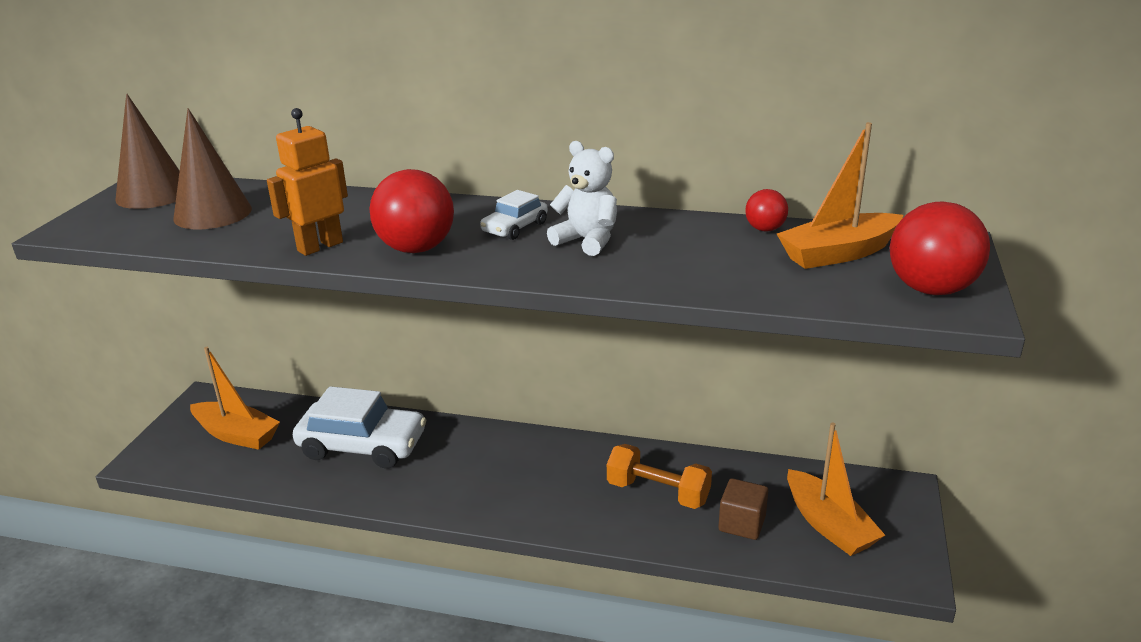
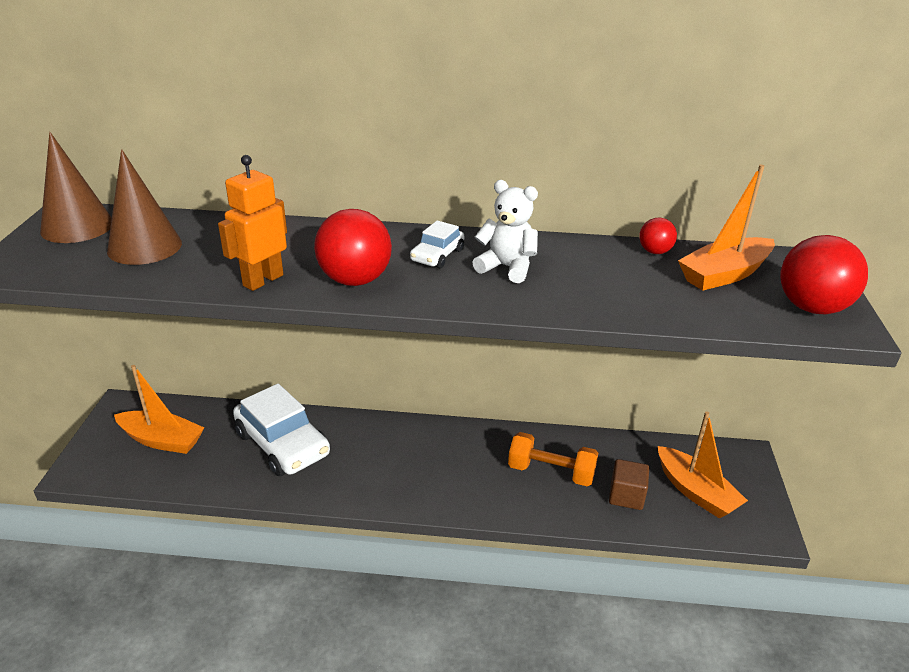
camera: 10 degrees left, 5 degrees up
white car [293,386,426,469] -> white car turned 45 degrees clockwise [233,384,330,476]

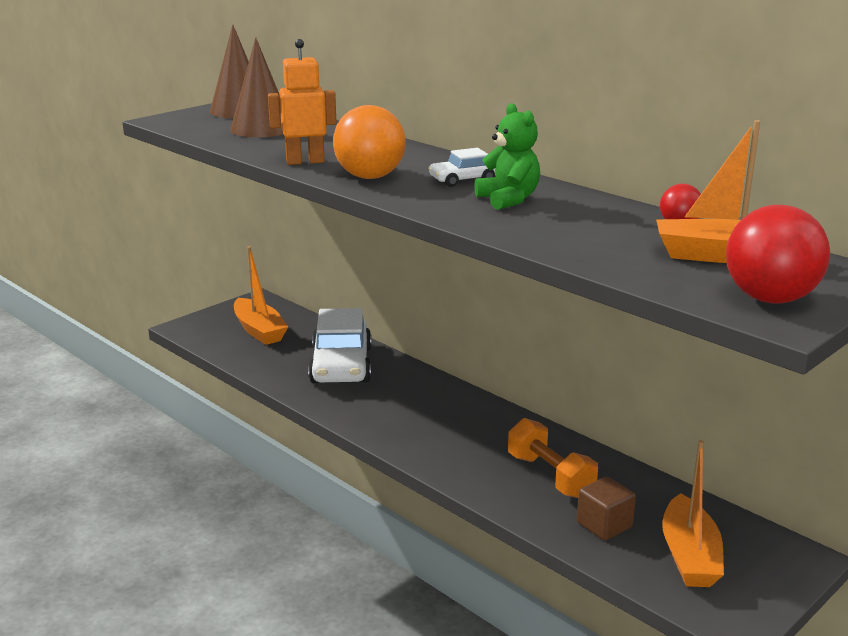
camera: 40 degrees right, 10 degrees down
red ball [314,209,392,286] -> orange ball [333,105,406,179]
white teddy bear [472,180,538,283] -> green teddy bear [475,103,540,210]

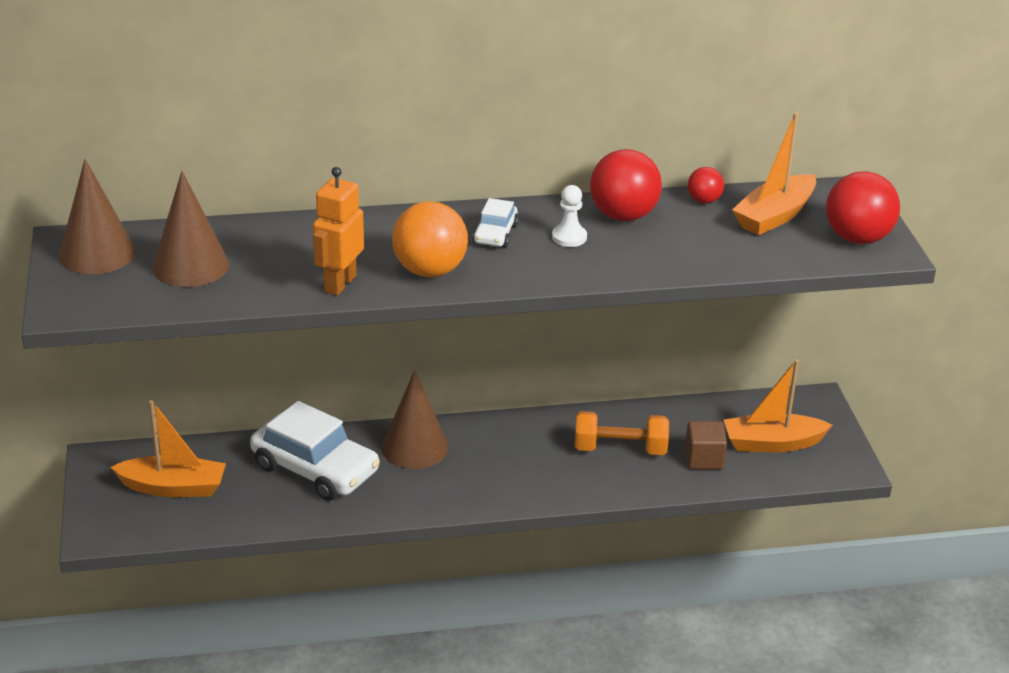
camera: 55 degrees left, 10 degrees up
green teddy bear [475,103,540,210] -> white pawn [552,185,587,247]
orange boat [662,440,724,587] -> orange boat turned 135 degrees clockwise [724,359,832,453]
none -> brown cone [382,370,449,469]
none -> red ball [590,149,662,221]

